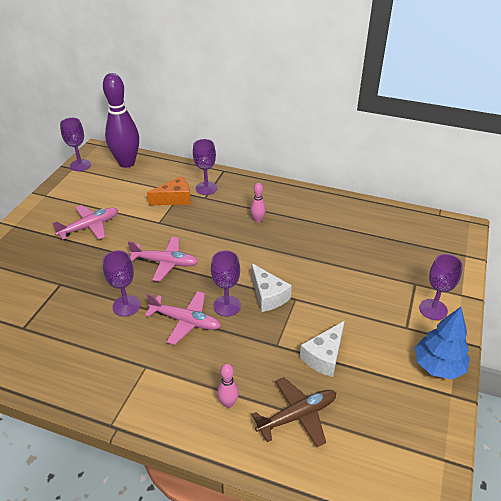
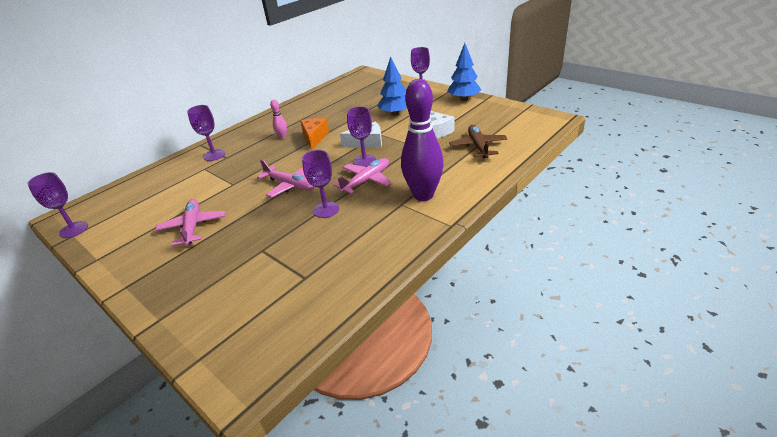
camera: 65 degrees left, 5 degrees down
purple bowling pin [103,73,139,168] -> purple bowling pin moved to [401,79,444,201]
pink plane [128,237,198,281] -> pink plane turned 90 degrees clockwise [257,160,314,197]
orange cheese [147,176,191,205] -> orange cheese moved to [300,118,329,150]
pink bowling pin [217,364,239,408] -> none
none -> blue tree [377,56,407,116]

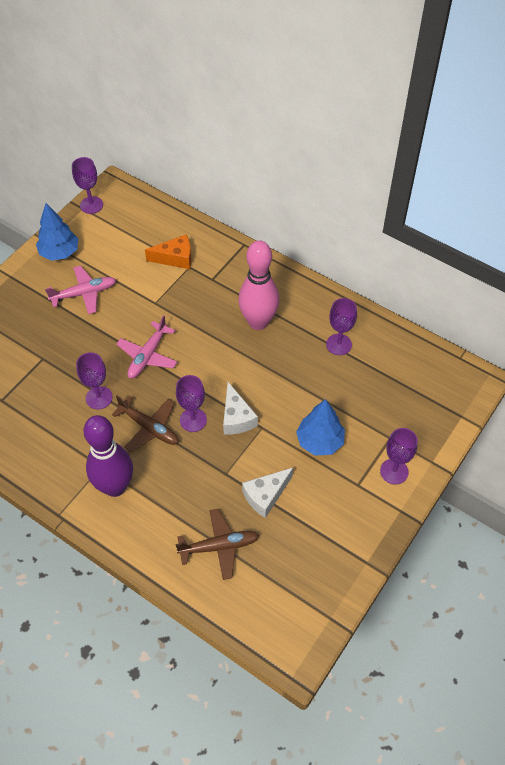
camera: 80 degrees right, 20 degrees up
purple goblet [187,105,225,161] -> purple goblet moved to [326,298,357,355]
pink bowling pin [270,100,287,139] -> pink bowling pin [238,240,279,330], size x2.37
orange cheese [300,118,329,150] -> orange cheese moved to [145,235,192,269]
pink plane [334,158,392,194] -> brown plane [112,396,178,452]
blue tree [447,43,481,101] -> blue tree moved to [36,203,79,261]

